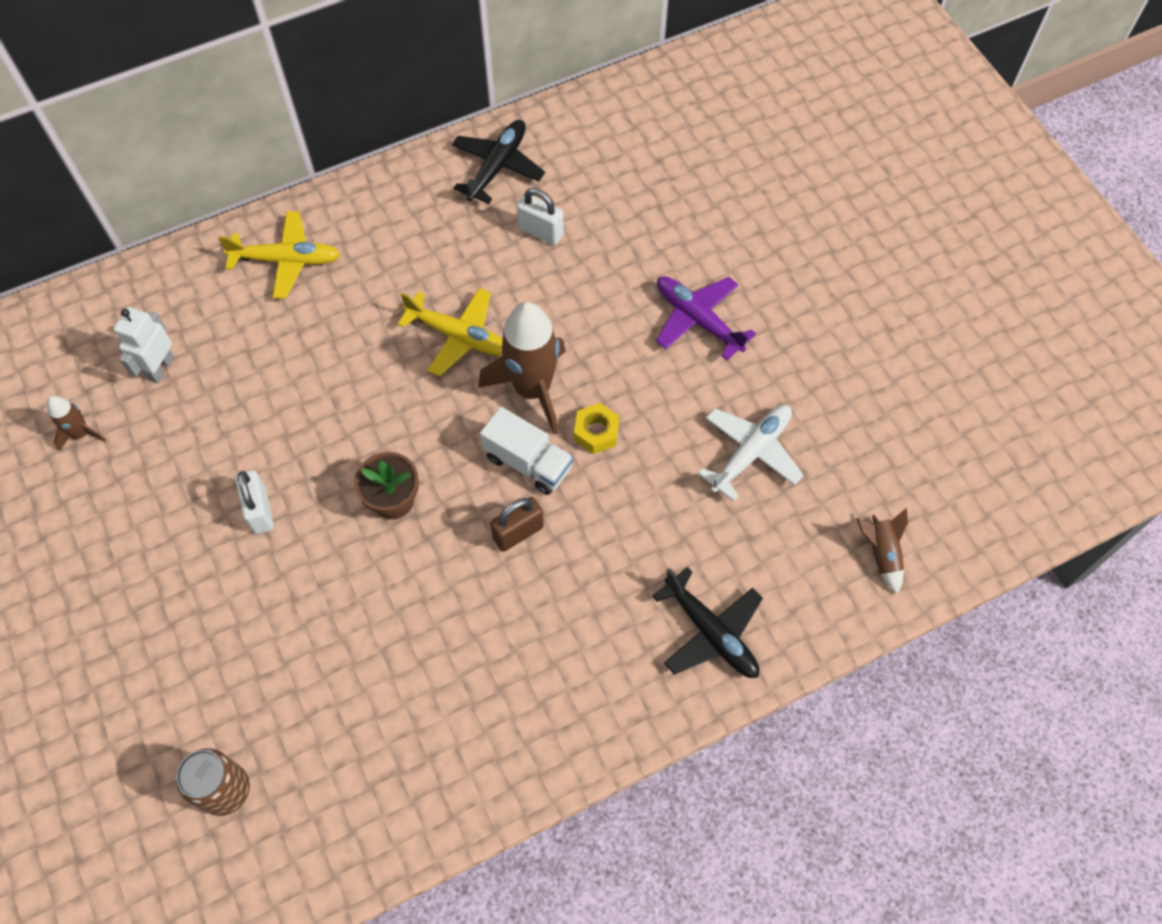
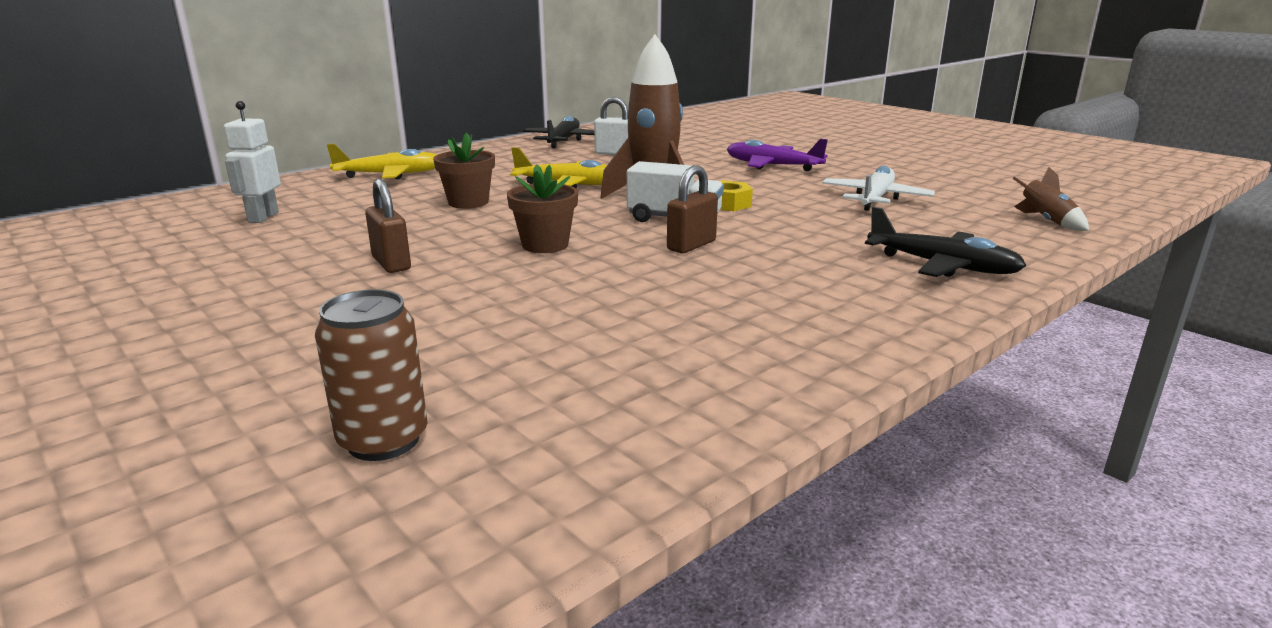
camera: 15 degrees left, 40 degrees down
brown rocket [47,396,106,451] -> none
white padlock [236,470,274,534] -> brown padlock [365,179,411,273]
none -> brown flower pot [433,133,495,209]

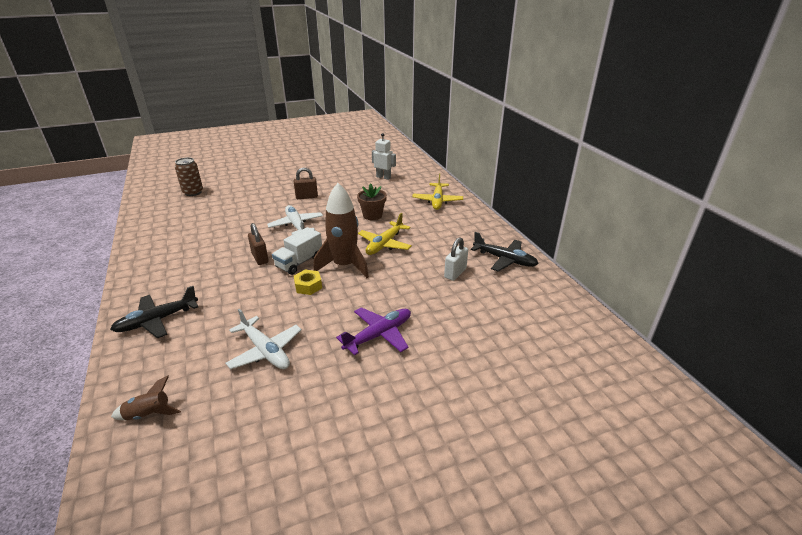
camera: 110 degrees right, 10 degrees up
brown flower pot [507,164,578,253] -> white plane [267,205,323,235]

